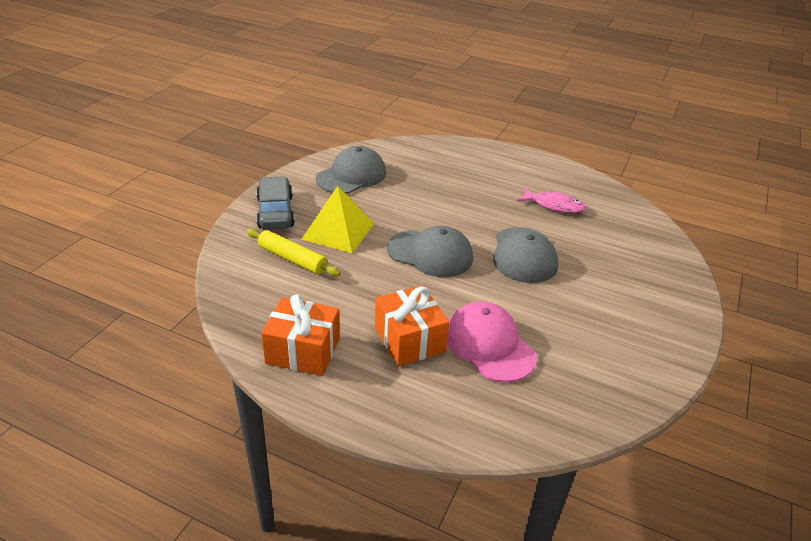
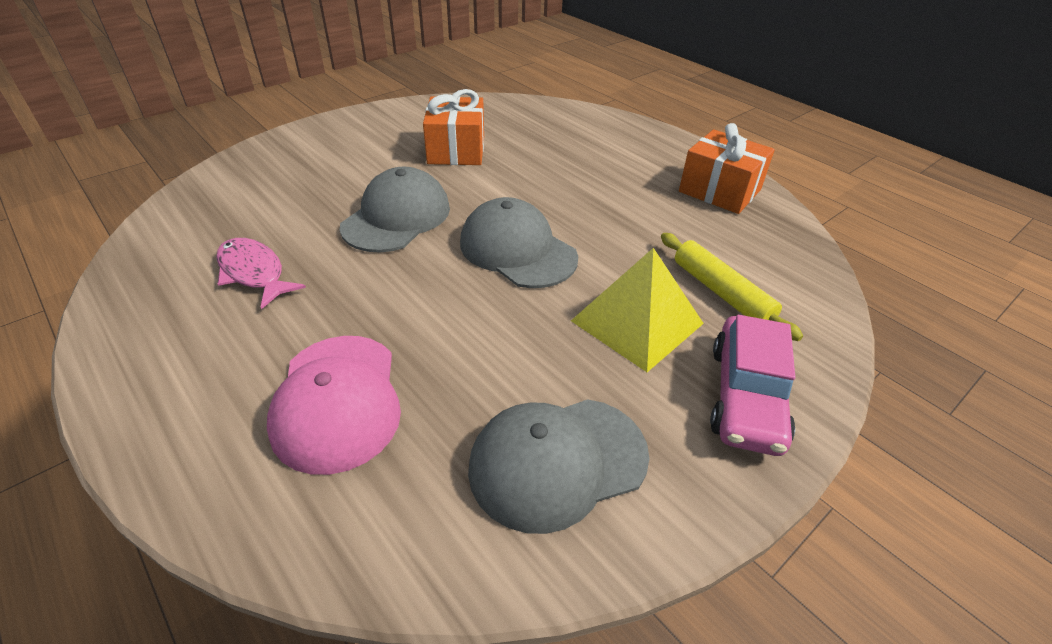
camera: 155 degrees left, 5 degrees up
grey car [256,176,295,230] -> pink car [710,315,795,456]
orange gift [375,285,449,367] -> orange gift moved to [423,89,484,165]
pink cap [447,301,537,383] -> pink cap moved to [267,336,401,475]

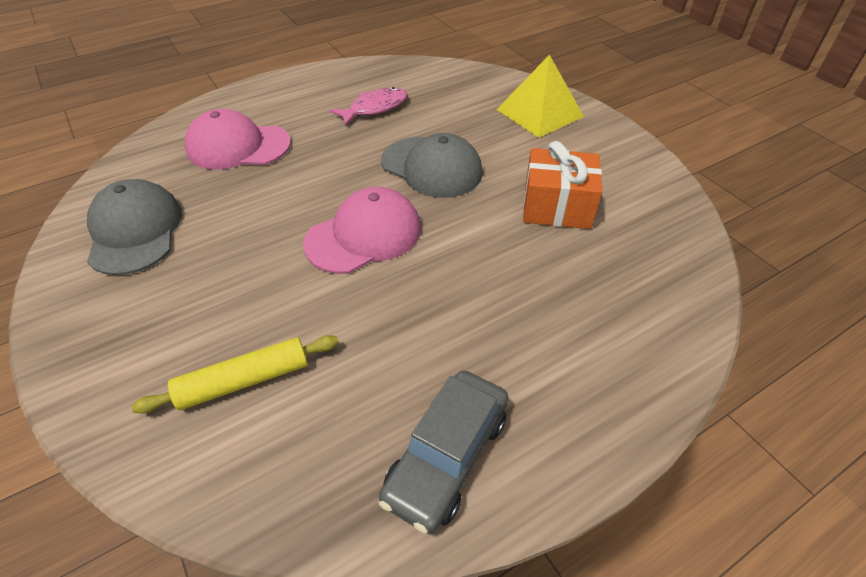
camera: 100 degrees right, 5 degrees up
grey cap [460,197,578,288] -> pink cap [303,187,421,274]
yellow pyramid [571,248,704,372] -> yellow pyramid moved to [496,55,584,138]
orange gift [679,123,775,214] -> grey car [379,371,508,534]
pink car [710,315,795,456] -> none

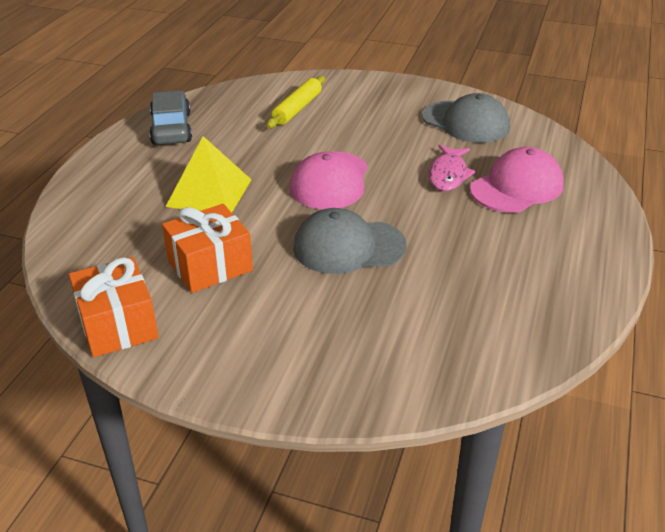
camera: 140 degrees right, 10 degrees down
pink fish [329,87,408,126] -> pink fish moved to [428,144,476,191]
yellow pyramid [496,55,584,138] -> yellow pyramid moved to [165,136,252,212]
none -> orange gift [69,257,159,357]

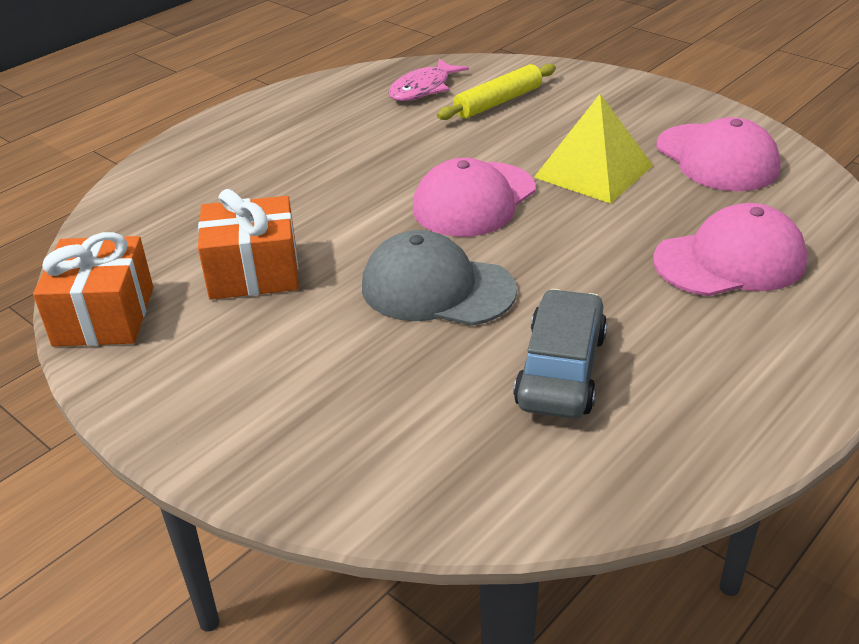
camera: 25 degrees right, 0 degrees up
grey car [149,90,192,145] -> grey car moved to [513,289,607,419]
yellow pyramid [165,136,252,212] -> yellow pyramid moved to [534,94,653,204]
grey cap [422,93,510,143] -> pink cap [656,117,781,191]
pink fish [428,144,476,191] -> pink fish moved to [388,58,469,101]

